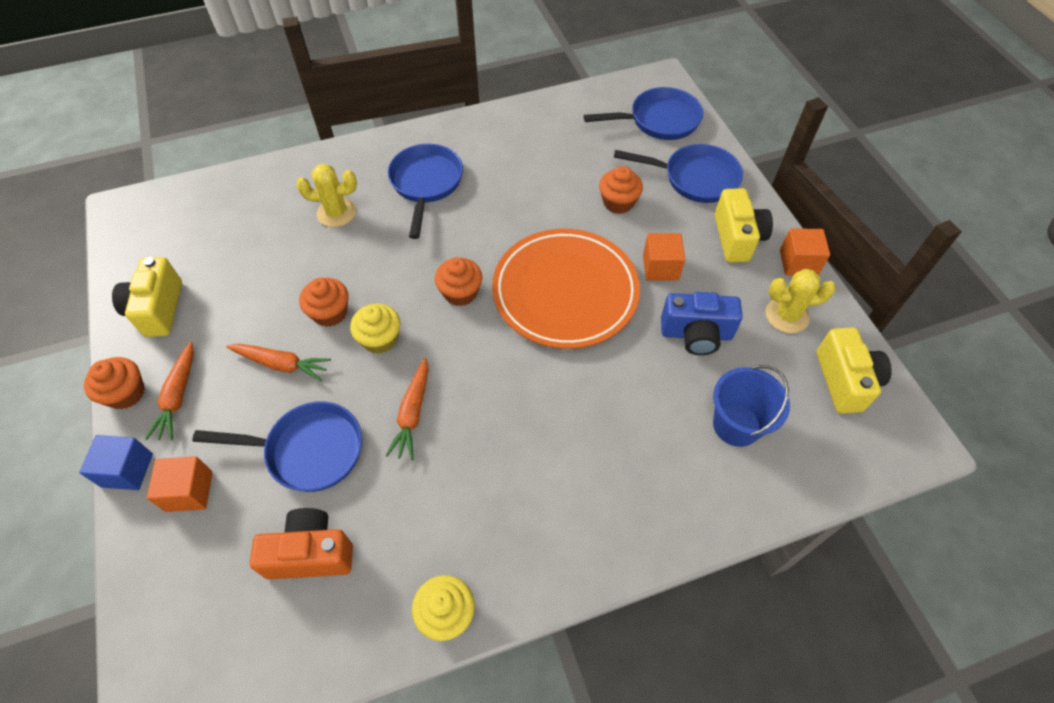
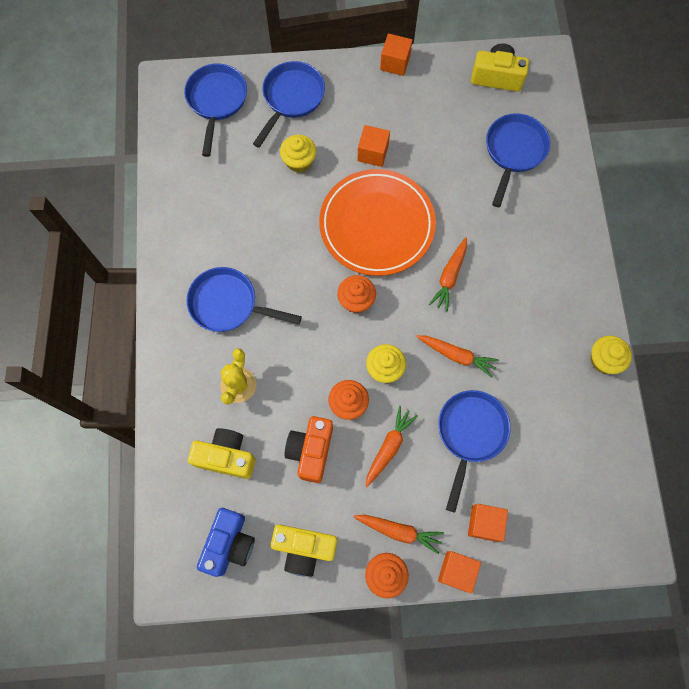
camera: 75 degrees left, 15 degrees up
blue cube [79,435,153,490] -> orange cube [438,551,481,594]
orange camera [250,508,353,580] -> orange camera moved to [284,416,333,483]
orange cupcake [599,166,643,214] -> yellow cupcake [280,135,316,173]
blue camera [661,292,743,355] -> blue camera moved to [197,508,255,577]
blue bucket [713,365,790,447] -> blue pan [486,113,550,207]
yellow camera [715,188,773,263] -> yellow camera moved to [188,428,255,479]
yellow cactus [765,269,836,333] -> none
none -> orange carrot [429,237,467,312]

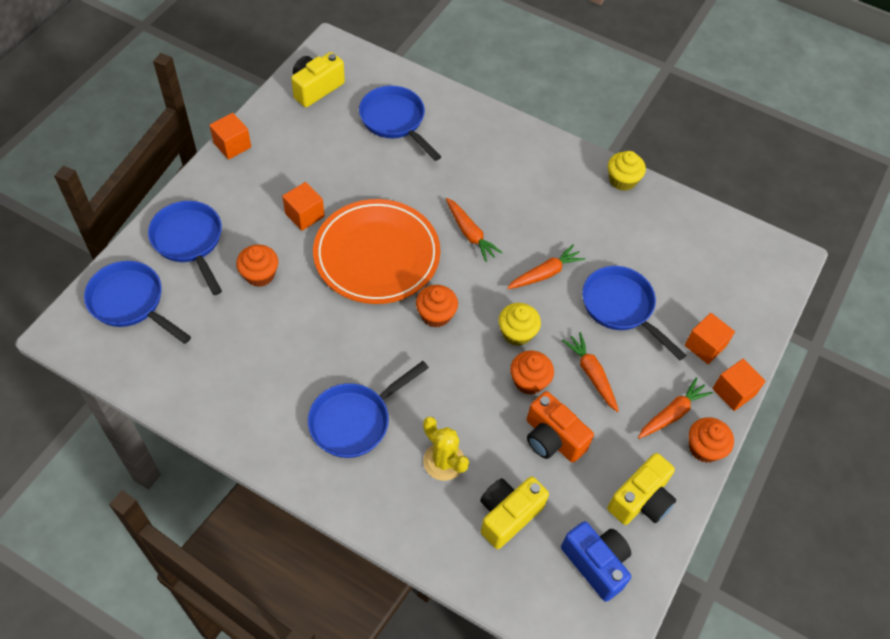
camera: 60 degrees left, 15 degrees down
yellow cupcake [280,135,316,173] -> orange cupcake [236,245,278,287]

